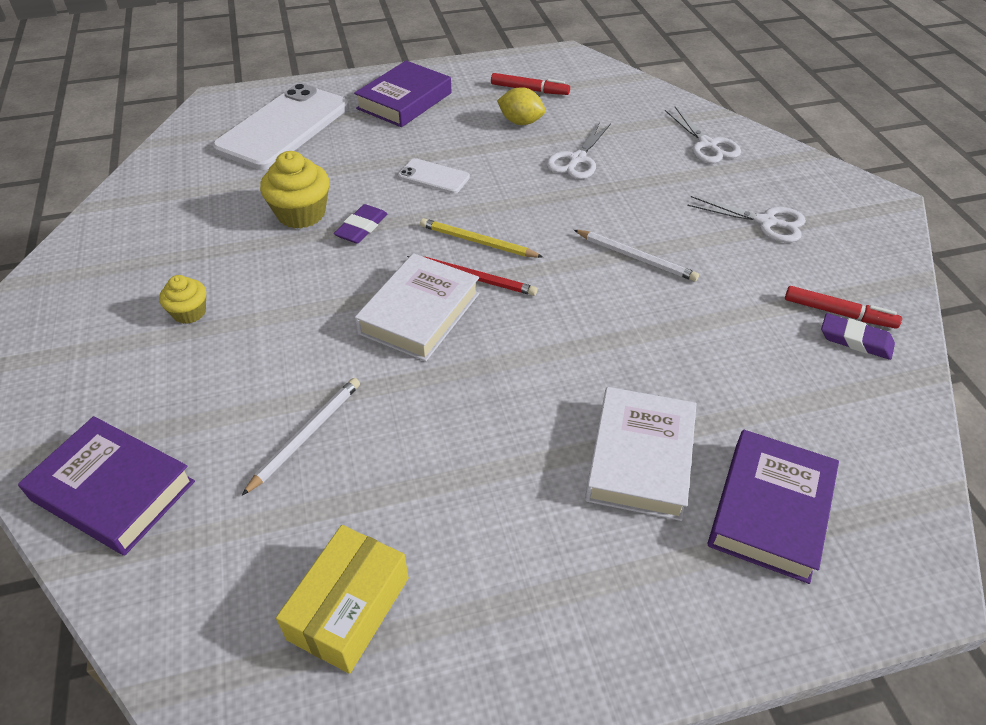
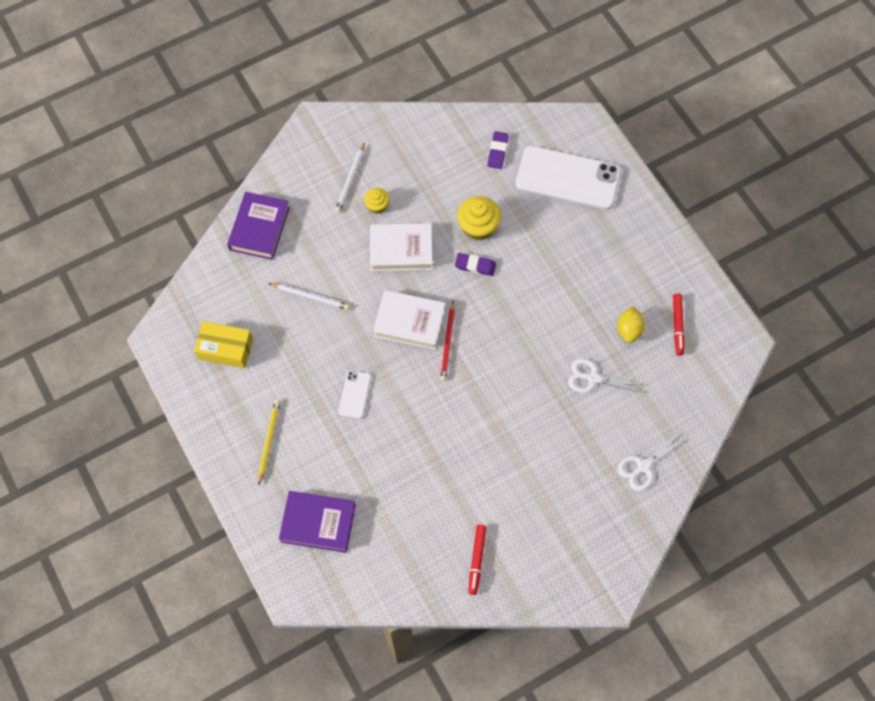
camera: 75 degrees right, 20 degrees up
purple book [354,61,451,127] -> none
white phone [398,158,470,194] -> white phone moved to [339,370,371,419]
yellow pencil [420,218,543,258] -> yellow pencil moved to [258,400,280,485]
white pencil [574,230,699,282] -> white pencil moved to [335,142,365,212]
white book [585,387,697,521] -> white book moved to [370,223,433,271]
white scissors [687,196,806,242] -> none
purple eraser [821,313,895,360] -> purple eraser moved to [487,131,508,169]

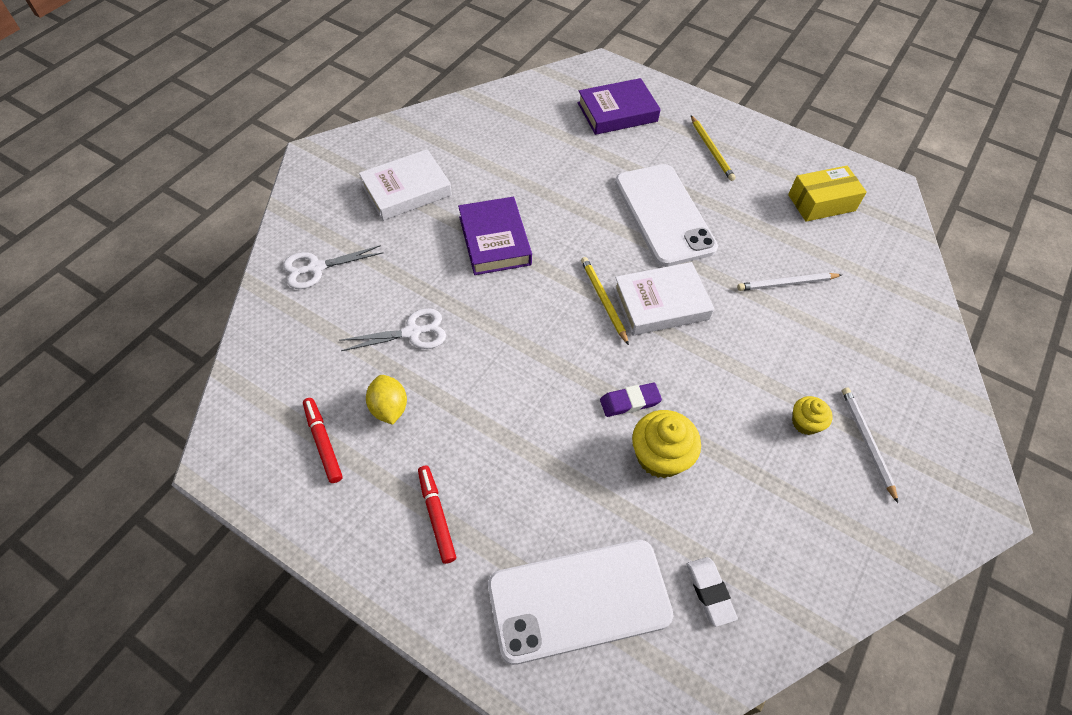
camera: 150 degrees right, 10 degrees down
purple book [227,192,290,260] -> purple book moved to [458,197,532,275]
white phone [339,370,371,419] -> white phone [615,164,718,267], size x2.20
white book [370,223,433,271] -> white book moved to [359,149,452,221]
red pencil [440,300,455,381] -> yellow pencil [581,257,629,345]
red marker [469,525,486,595] -> red marker moved to [418,466,456,564]
purple eraser [487,131,508,169] -> white eraser [686,557,738,627]
white scissors [618,432,687,491] -> white scissors turned 135 degrees counterclockwise [283,245,383,289]

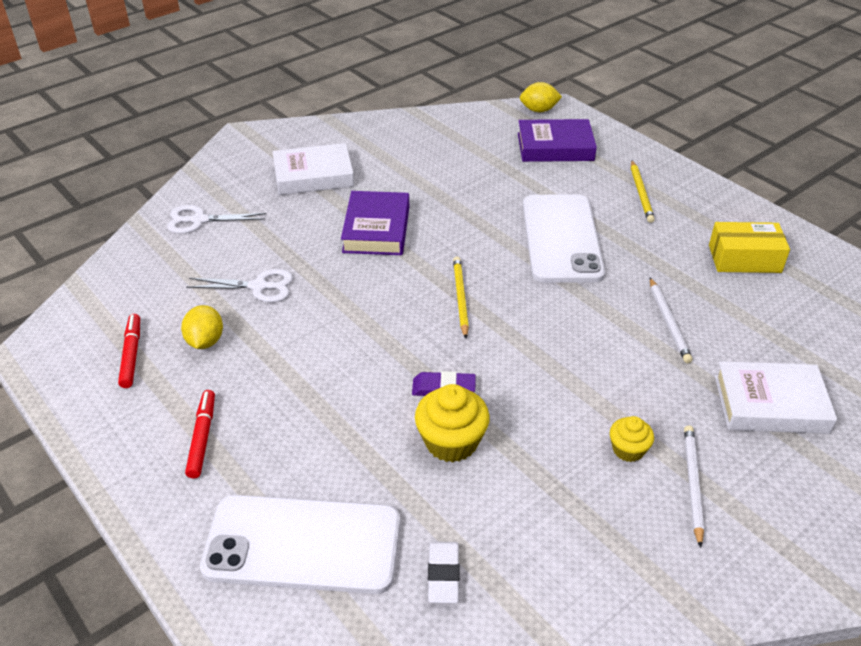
camera: 20 degrees right, 15 degrees down
white book [613,262,714,336] -> white book moved to [715,361,837,434]
white pencil [737,273,842,291] -> white pencil turned 105 degrees counterclockwise [650,278,693,363]
none -> yellow lemon [520,82,562,112]

